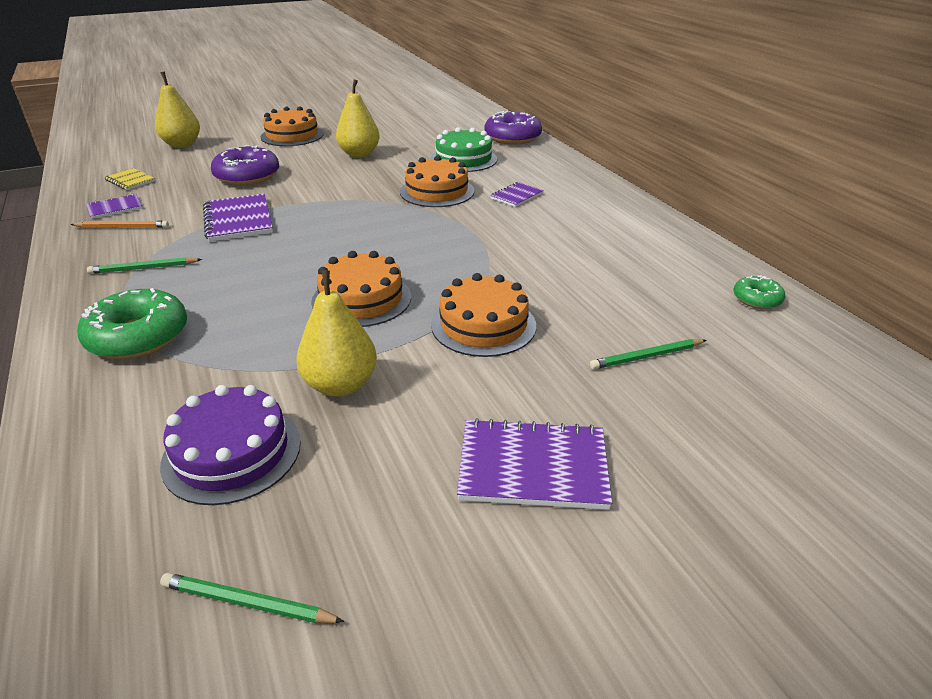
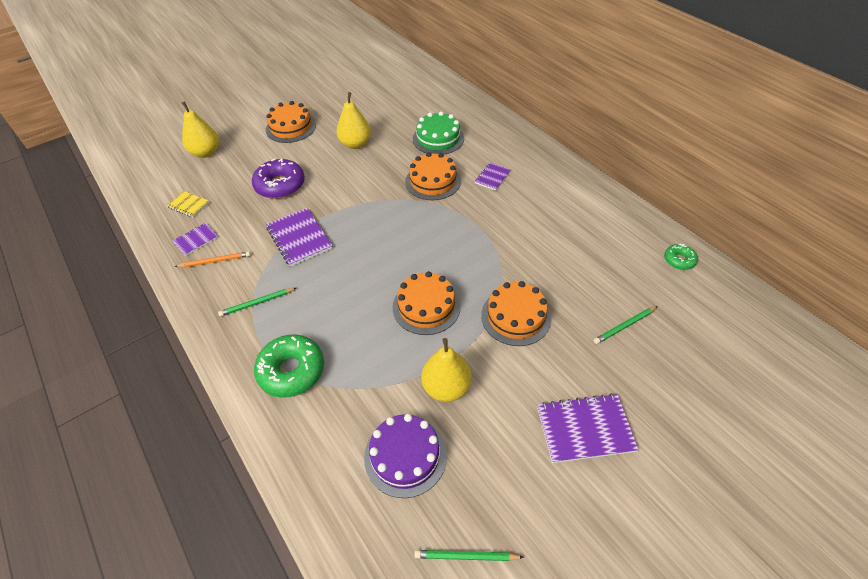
camera: 10 degrees left, 15 degrees up
purple donut [485,111,542,145] -> none

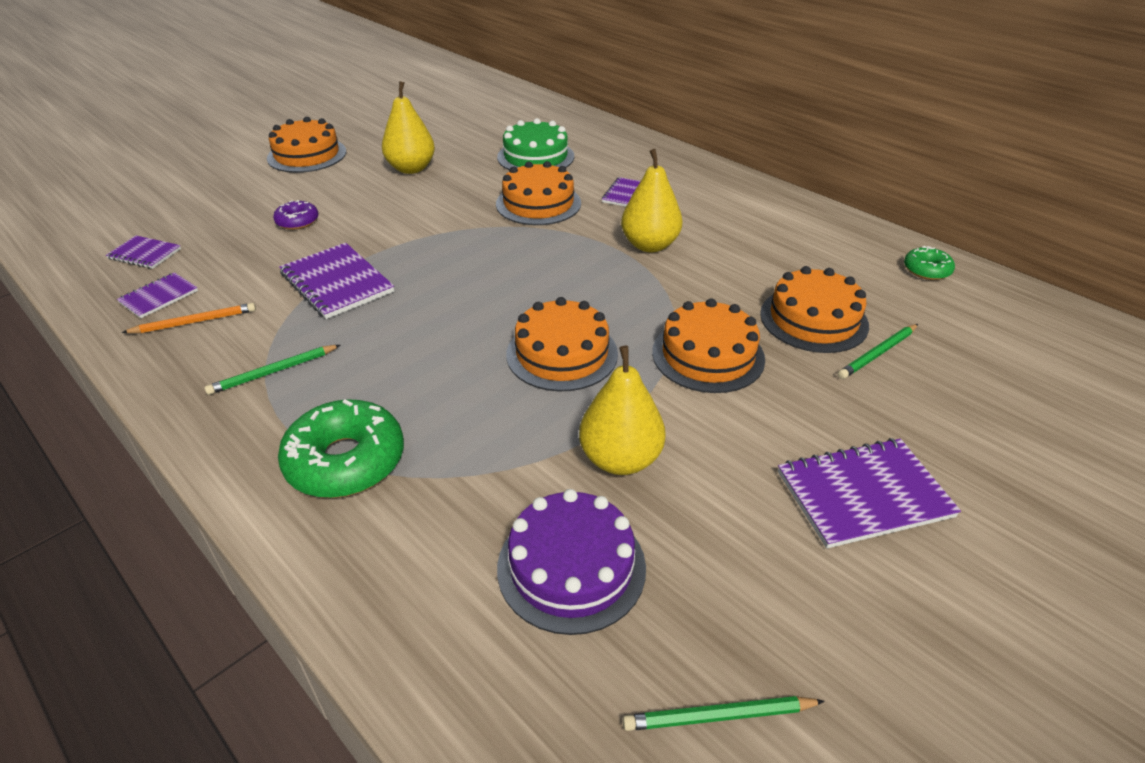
camera: 10 degrees left, 10 degrees down
yellow notebook [167,191,210,218] -> purple notebook [106,236,181,269]
yellow pear [182,101,219,158] -> yellow pear moved to [621,149,683,252]
purple donut [252,159,305,199] -> purple donut [273,200,318,230], size x0.53
none -> orange cake [760,266,869,353]

